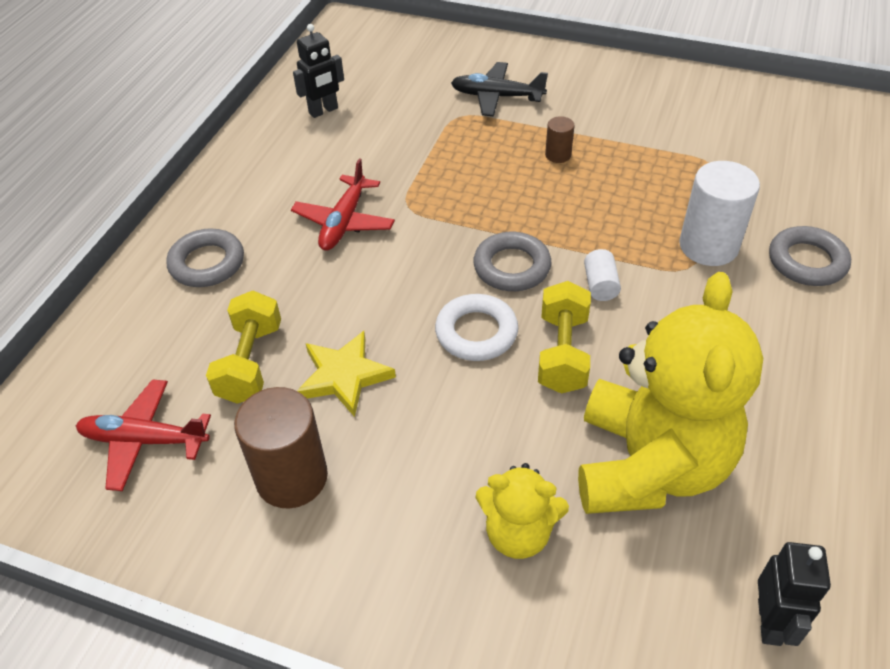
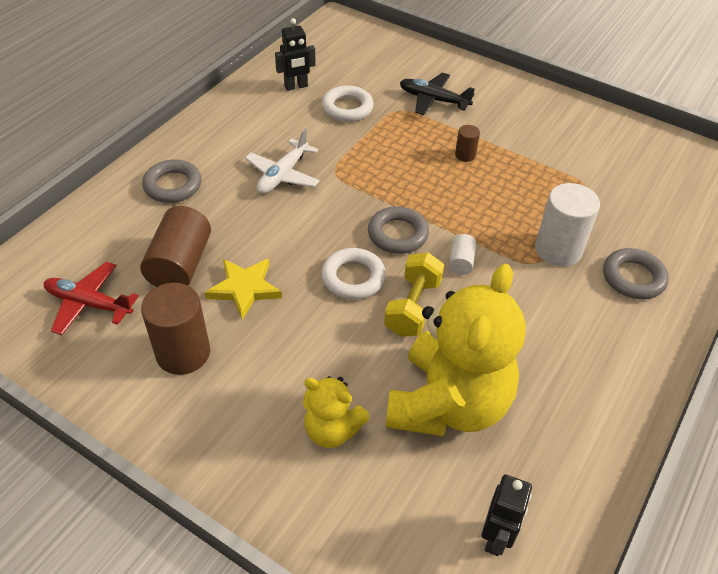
camera: 10 degrees right, 0 degrees up
yellow dumbbell [206,291,281,404] -> brown cylinder [140,206,211,287]
red plane [291,158,395,251] -> white plane [245,128,320,194]
none -> white ring [322,85,374,122]

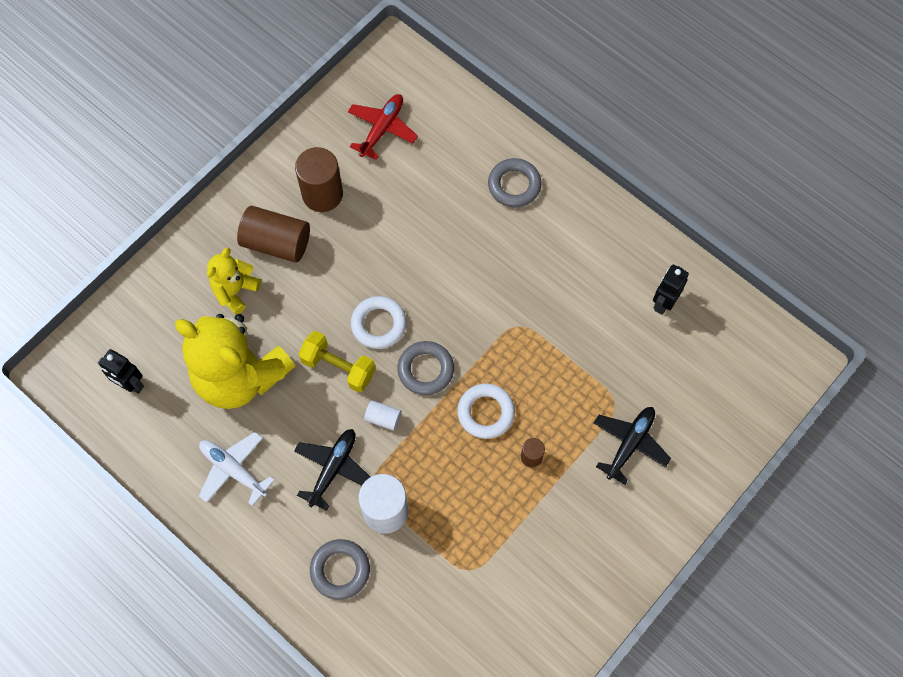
camera: 100 degrees right, 20 degrees up
brown cylinder [140,206,211,287] -> brown cylinder moved to [237,206,310,262]
yellow star [205,258,282,320] -> none
white plane [245,128,320,194] -> white plane moved to [199,432,275,506]
black robot [275,18,316,91] -> black robot turned 45 degrees clockwise [653,264,689,315]
white ring [322,85,374,122] -> white ring moved to [457,383,515,439]
none -> black plane [294,429,370,511]

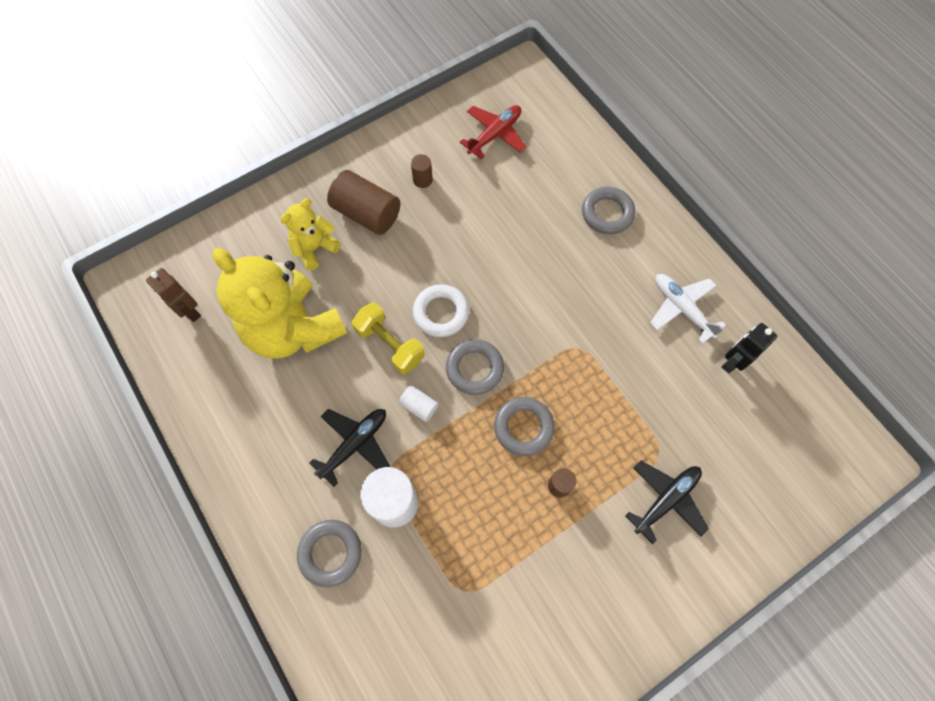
camera: 15 degrees right, 0 degrees up
black robot [98,349,144,394] -> brown robot [146,268,201,322]
white plane [199,432,275,506] -> white plane moved to [650,274,726,344]
brown cylinder [295,147,343,212] -> brown cylinder [411,154,433,188], size x0.49
white ring [457,383,515,439] -> grey ring [494,397,555,456]

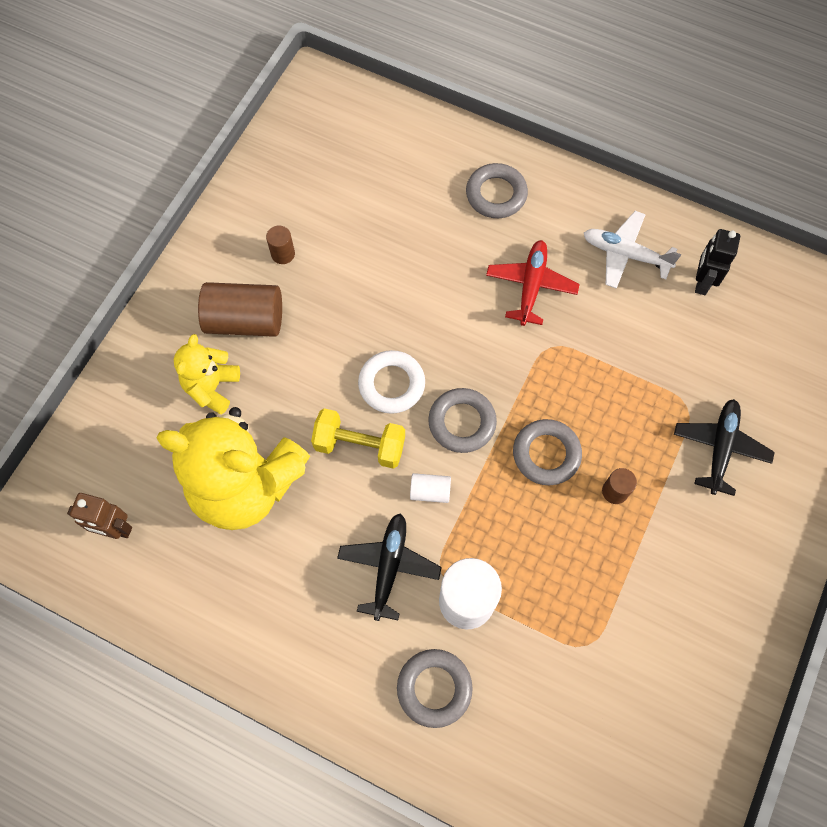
camera: 30 degrees left, 0 degrees up
red plane [460,105,526,159] -> red plane moved to [486,240,580,326]

